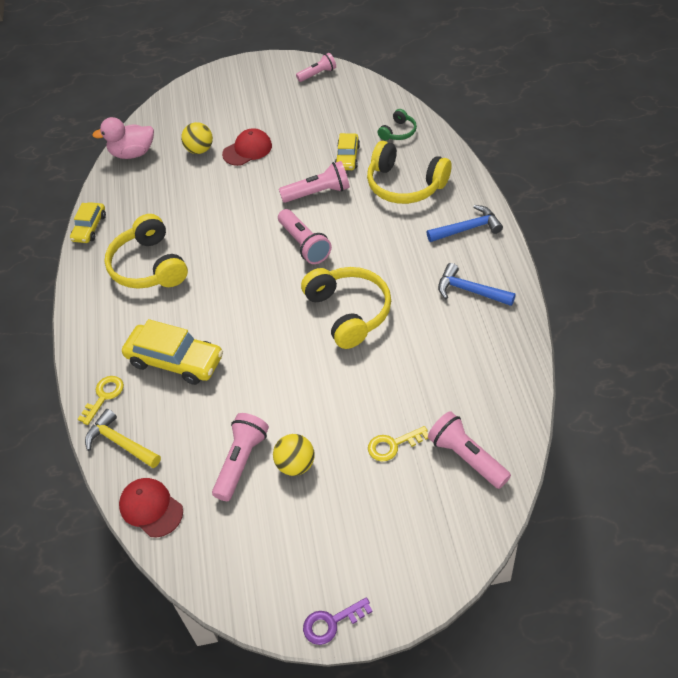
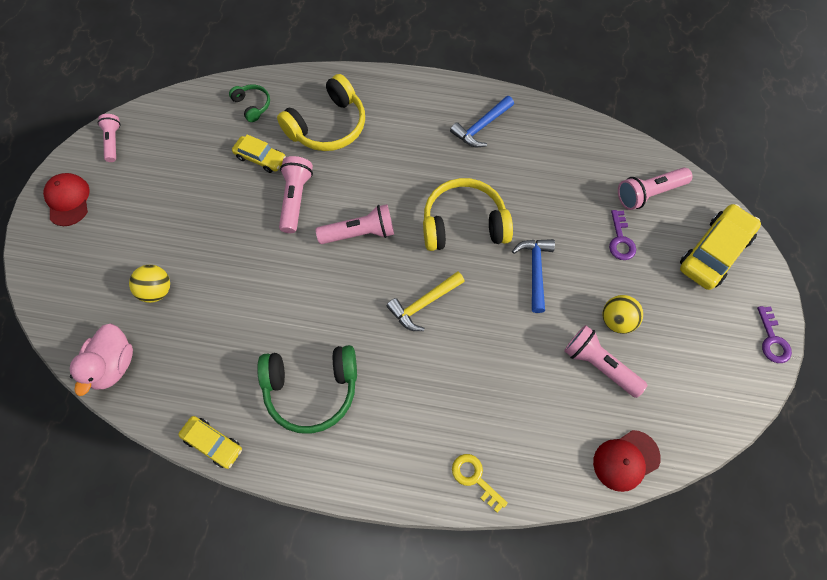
camera: 75 degrees left, 15 degrees up
yellow hammer [85,409,161,468] -> yellow hammer moved to [386,271,465,331]
yellow headphones [104,214,188,289] -> green headphones [257,345,357,434]
yellow car [122,319,223,385] -> yellow car moved to [680,204,761,290]
red cap [222,128,272,166] -> red cap moved to [43,173,90,226]
yellow key [368,426,428,462] -> purple key [609,210,636,260]
blue hammer [427,205,503,242] -> blue hammer moved to [512,239,555,313]

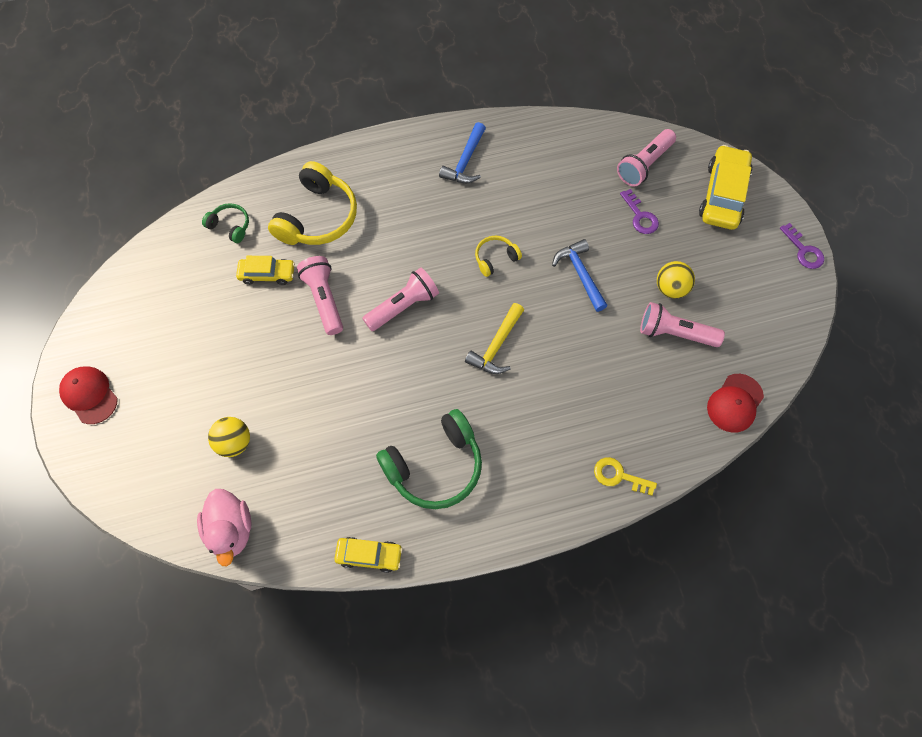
camera: 25 degrees left, 0 degrees up
pink flashlight [97,114,121,162] -> none
yellow headphones [423,178,513,251] -> yellow headphones [475,236,522,277], size x0.50

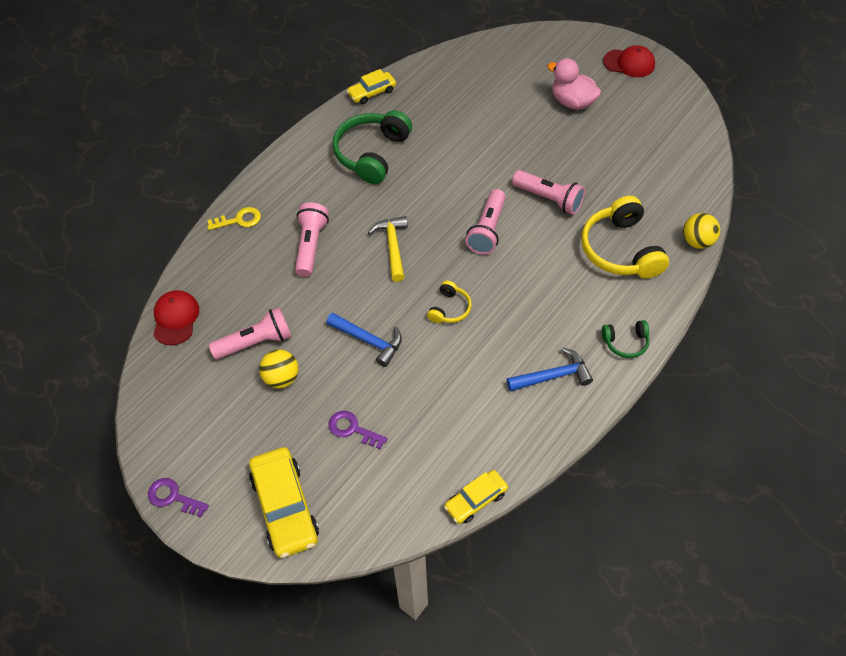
camera: 145 degrees right, 10 degrees down
pink duck [197,489,252,566] -> pink duck moved to [547,58,601,110]
green headphones [202,203,249,243] -> green headphones moved to [602,320,650,358]
yellow ball [208,417,250,457] -> yellow ball moved to [683,213,720,249]
yellow car [236,256,295,285] -> yellow car moved to [444,470,508,524]
blue hammer [439,122,486,183] -> blue hammer turned 90 degrees clockwise [507,347,593,392]
pink flashlight [617,129,676,187] -> pink flashlight moved to [295,202,329,277]

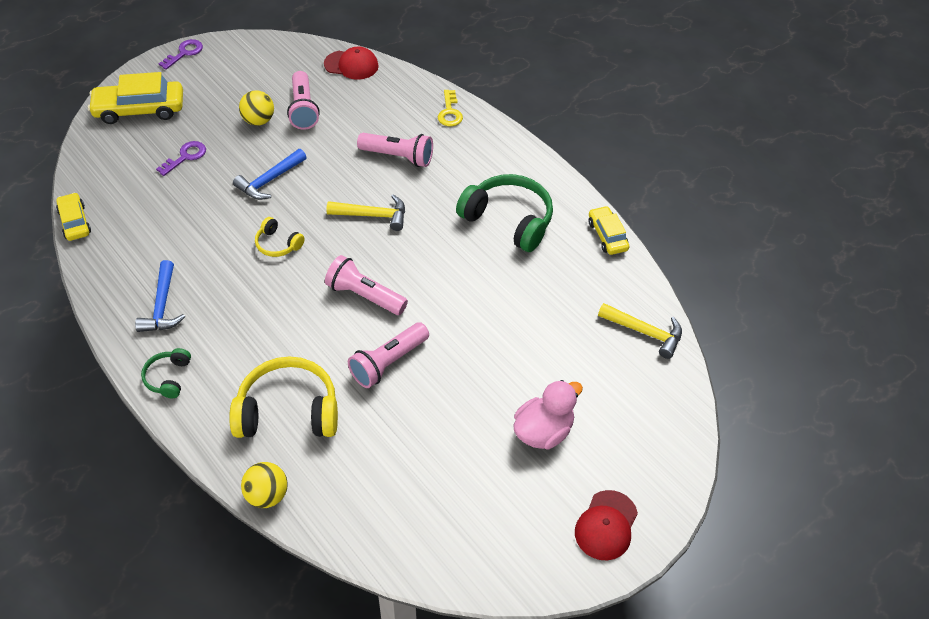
camera: 100 degrees right, 5 degrees down
none -> yellow hammer [598,303,682,359]

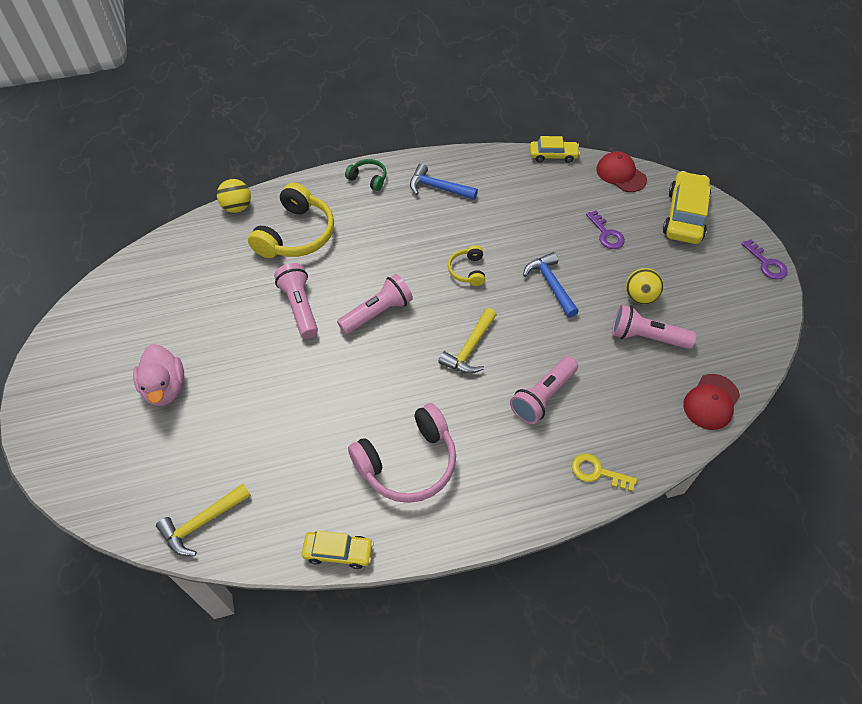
camera: 115 degrees right, 5 degrees up
yellow headphones [255,217,305,257] -> yellow headphones turned 60 degrees counterclockwise [448,245,485,286]
green headphones [456,174,553,252] -> pink headphones [348,403,456,503]
red cap [575,490,638,560] -> red cap moved to [596,151,647,192]

